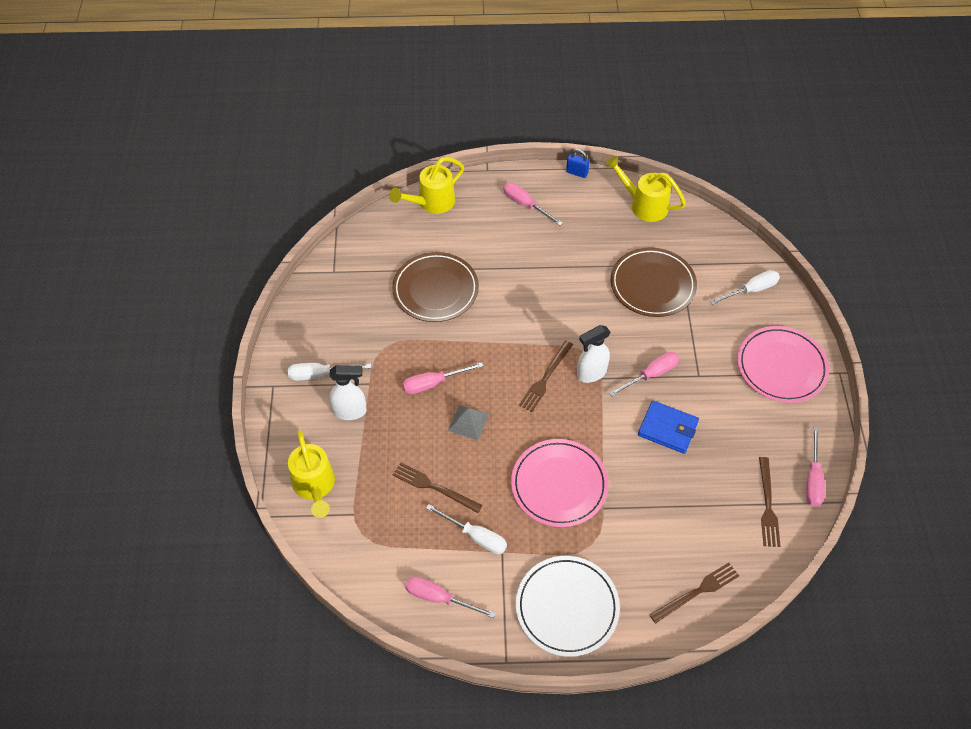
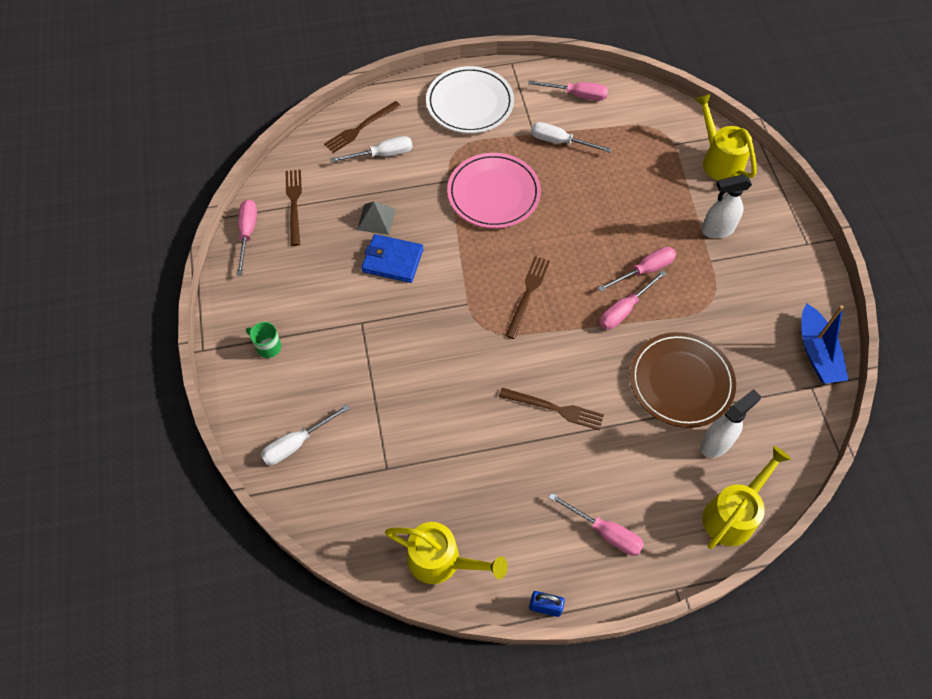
camera: 170 degrees right, 5 degrees up
white screwdriver [288,363,371,381] -> white screwdriver moved to [330,136,413,163]
brown fork [393,462,483,513] -> brown fork moved to [499,388,604,430]
grey pyramid [448,405,489,440] -> grey pyramid moved to [357,202,396,235]
white spray bottle [577,325,611,383] -> white spray bottle moved to [700,389,761,458]
pink screwdriver [609,352,679,397] -> pink screwdriver moved to [599,270,666,330]
brown plate [610,248,697,317] -> none
pink plate [737,326,829,403] -> green mug [246,322,281,358]
none -> blue boat [801,304,848,384]

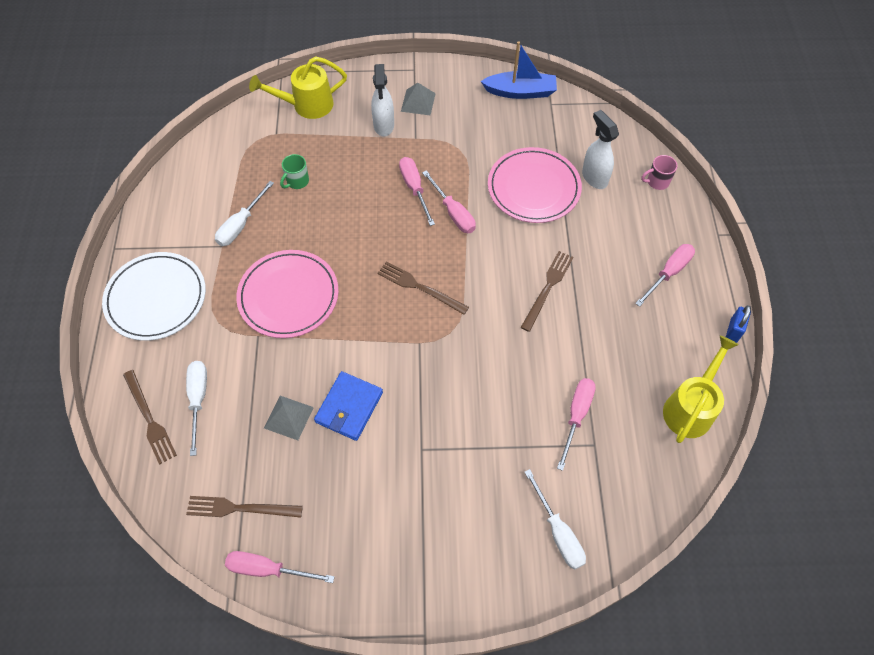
camera: 80 degrees left, 0 degrees up
green mug [246,322,281,358] -> green mug moved to [280,154,309,189]
pink screwdriver [528,80,608,101] -> pink screwdriver moved to [557,378,596,471]
brown plate [630,332,736,428] -> pink plate [488,147,582,223]
yellow watering can [703,446,791,549] -> pink mug [641,155,678,190]
none -> grey pyramid [401,83,436,115]

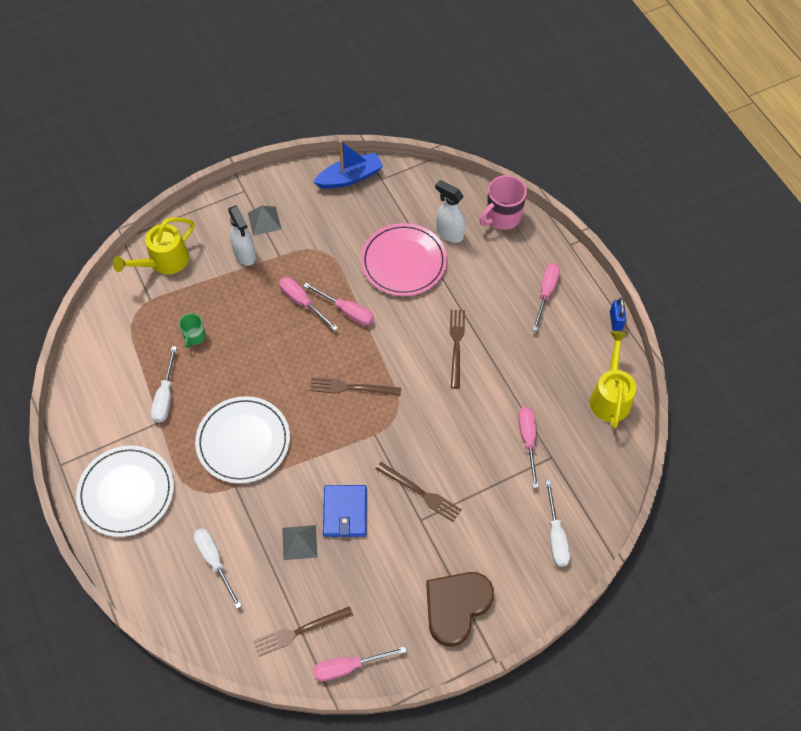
camera: 25 degrees left, 0 degrees up
brown fork [123,370,177,464] -> brown fork moved to [376,462,462,522]
pink plate [236,250,339,338] -> white plate [195,396,290,484]
white screwdriver [525,469,586,569] -> white screwdriver turned 45 degrees clockwise [545,480,570,567]
pink mug [641,155,678,190] -> pink mug [479,175,527,230], size x1.75
none -> brown heart [426,572,494,647]

